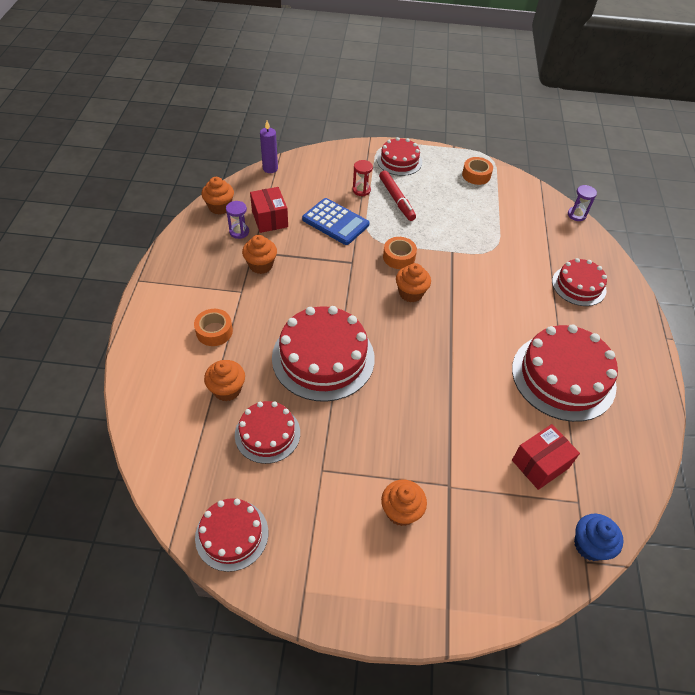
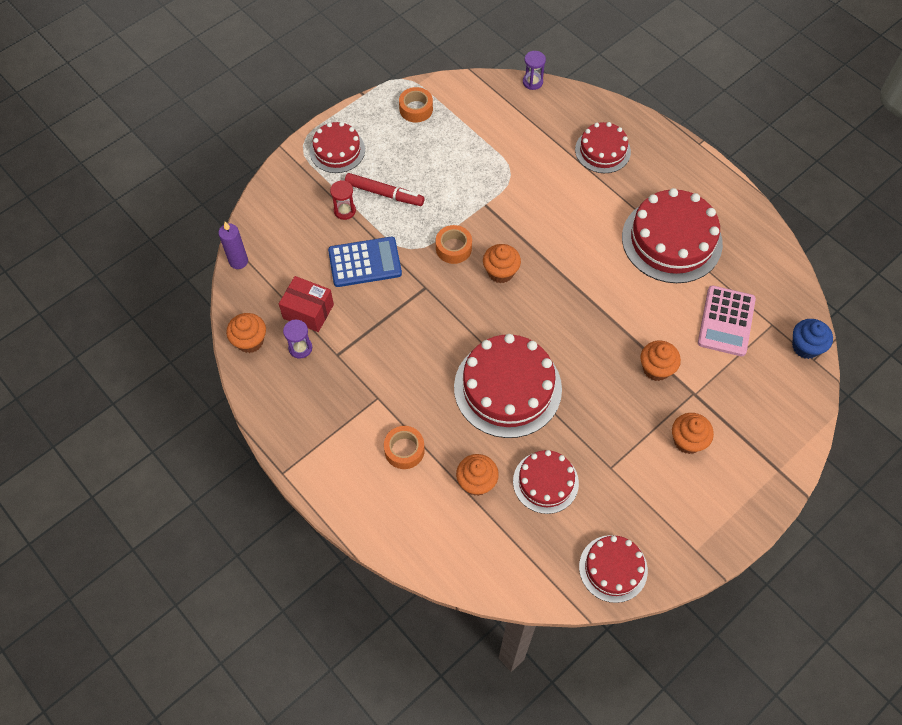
camera: 45 degrees left, 10 degrees up
orange cupcake [242,235,277,274] -> orange cupcake moved to [640,341,681,381]
red box [512,424,580,490] -> pink calculator [698,285,756,356]

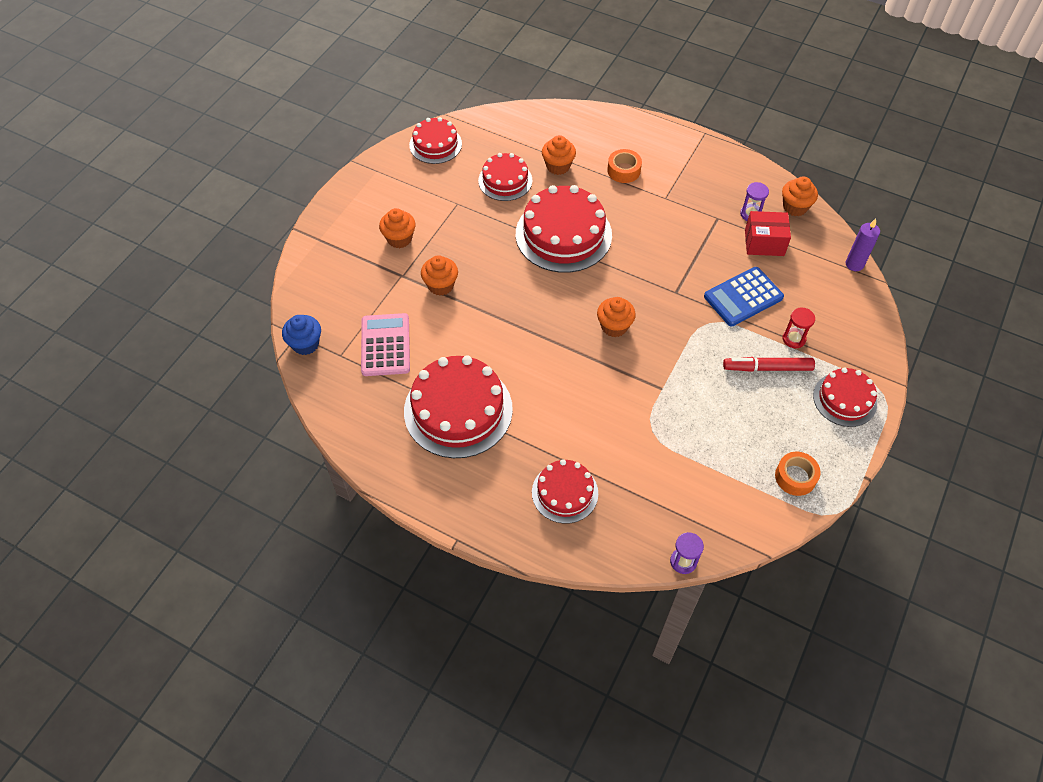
camera: 160 degrees right, 5 degrees down
orange tape [436,225,472,264] -> none

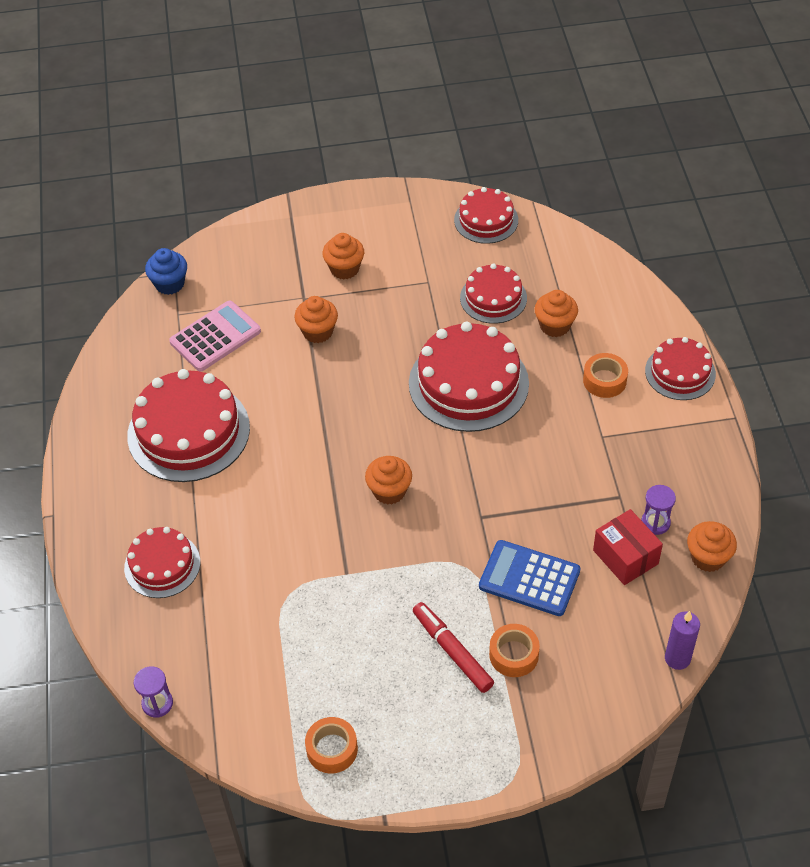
camera: 55 degrees right, 5 degrees down
red hourglass [783,308,815,348] -> orange tape [489,624,540,677]
red cake [813,368,877,427] -> red cake moved to [645,337,716,400]

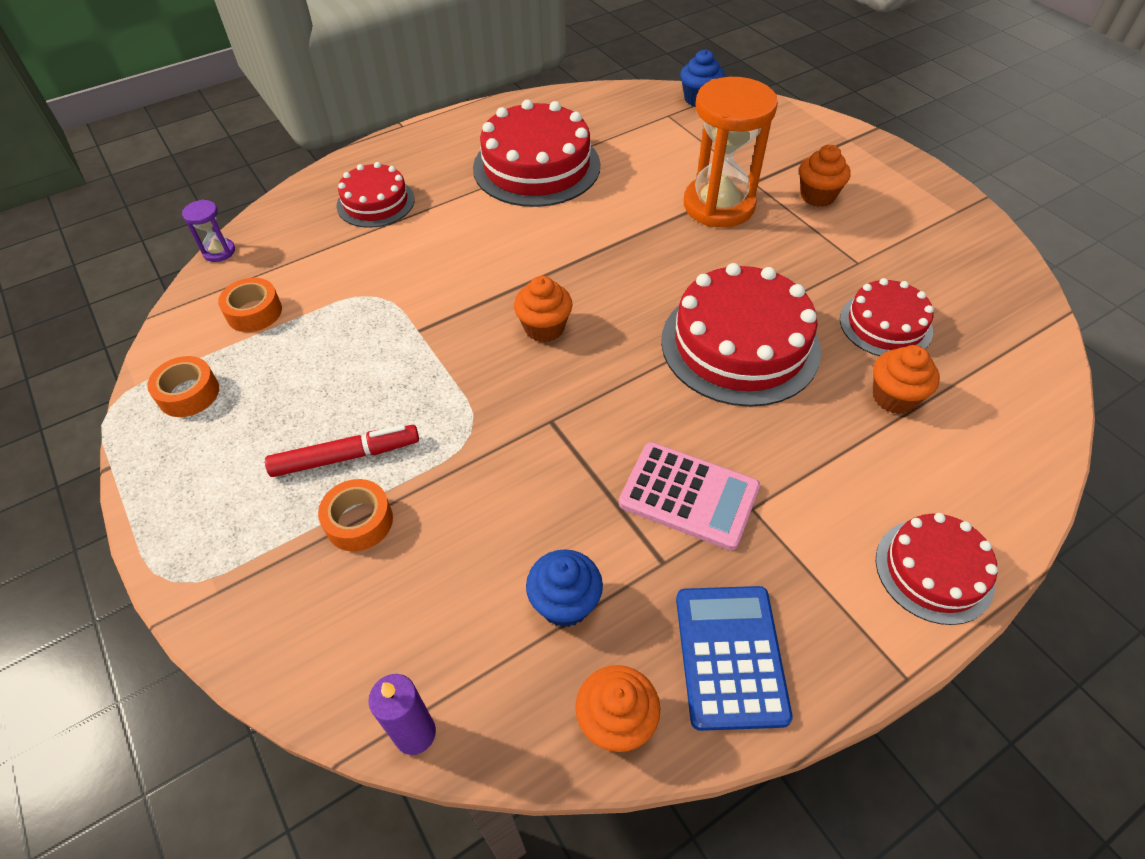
camera: 65 degrees right, 0 degrees up
pink calculator [169,301,261,372] -> pink calculator moved to [619,442,760,551]
orange cupcake [294,296,338,343] -> orange hourglass [684,77,778,227]
red marker [413,602,494,693] -> red marker turned 45 degrees clockwise [265,425,419,477]
red cake [454,187,518,244] -> none
blue calculator [479,540,581,616] -> blue calculator moved to [676,586,792,731]
orange tape [583,353,628,398] -> orange tape moved to [218,278,282,332]
red box [593,509,663,585] -> blue cupcake [526,549,603,627]
purple hourglass [641,485,676,535] -> none

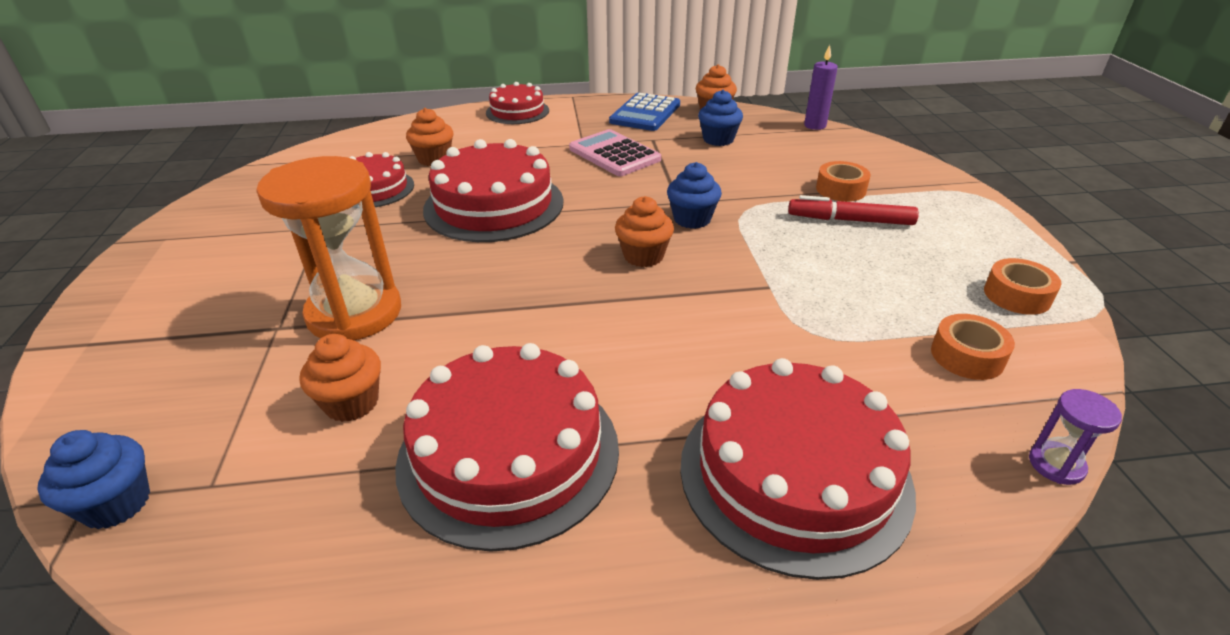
camera: 155 degrees left, 15 degrees down
red cake [336,162,415,228] -> red cake [680,358,916,580], size x1.72
orange cupcake [799,145,851,207] -> orange cupcake moved to [300,334,381,422]
none -> blue cupcake [667,162,722,229]

